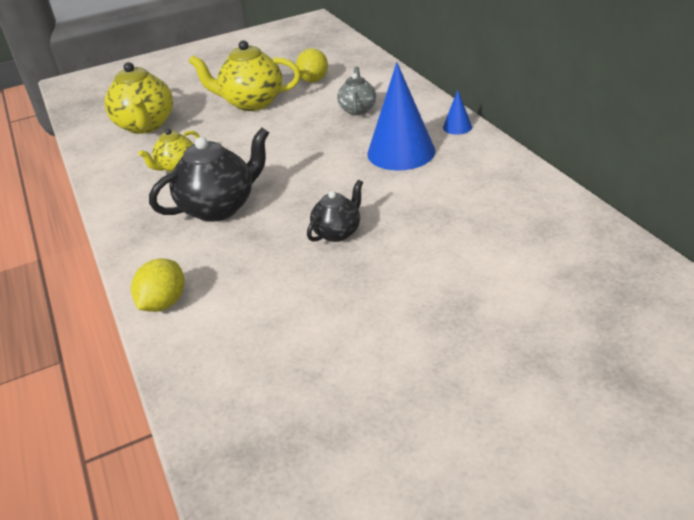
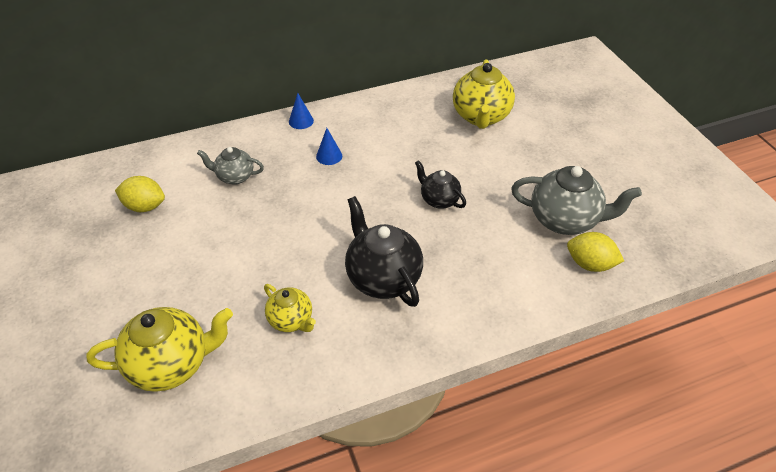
camera: 90 degrees left, 10 degrees up
yellow lemon [131,259,184,312] -> yellow lemon moved to [567,232,624,272]
yellow teapot [189,40,301,111] -> yellow teapot moved to [453,59,515,129]
blue cone [367,62,435,171] -> blue cone [316,128,342,165], size x0.45
none -> grey teapot [511,166,642,235]

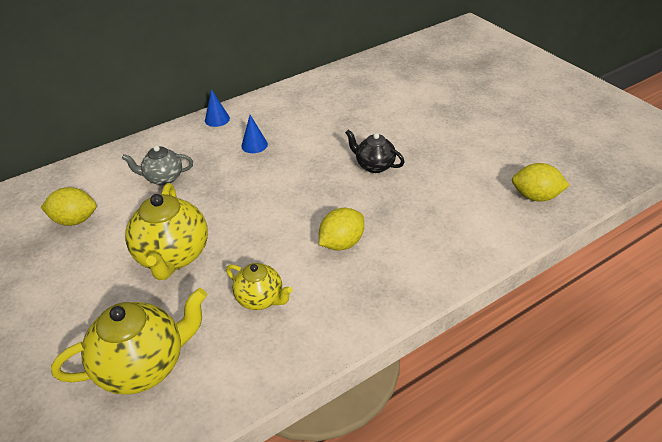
camera: 10 degrees left, 5 degrees down
black teapot [345,196,423,307] -> yellow lemon [319,208,364,251]
yellow teapot [453,59,515,129] -> yellow teapot moved to [125,183,208,280]
grey teapot [511,166,642,235] -> none

